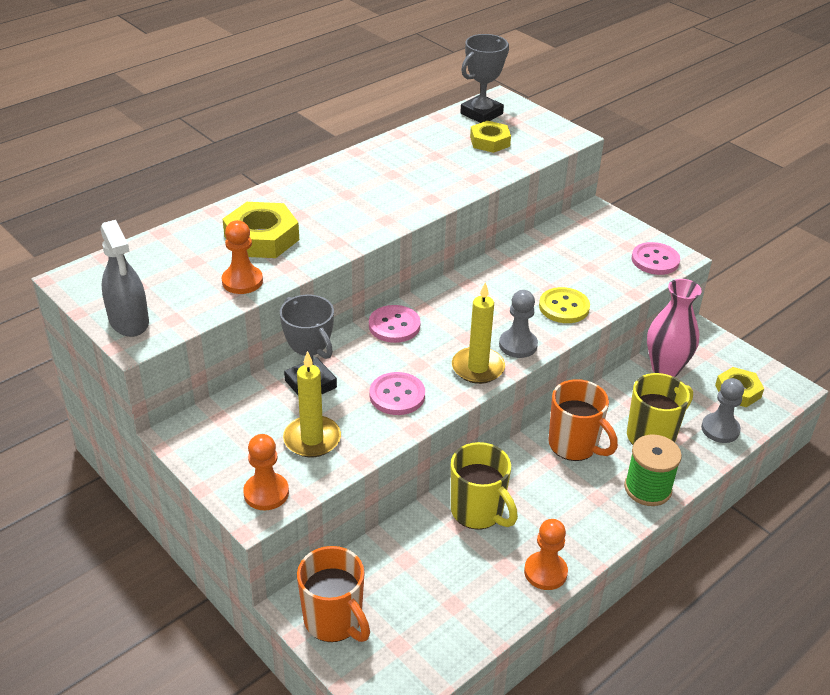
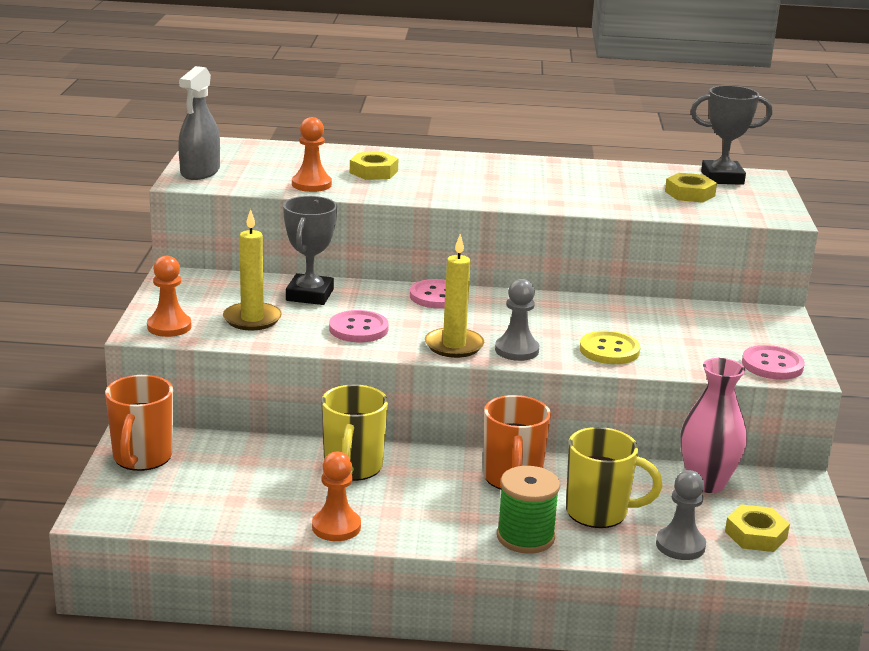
camera: 45 degrees right, 15 degrees down
yellow nut [223,202,299,258] -> yellow nut [350,152,398,180], size x0.65

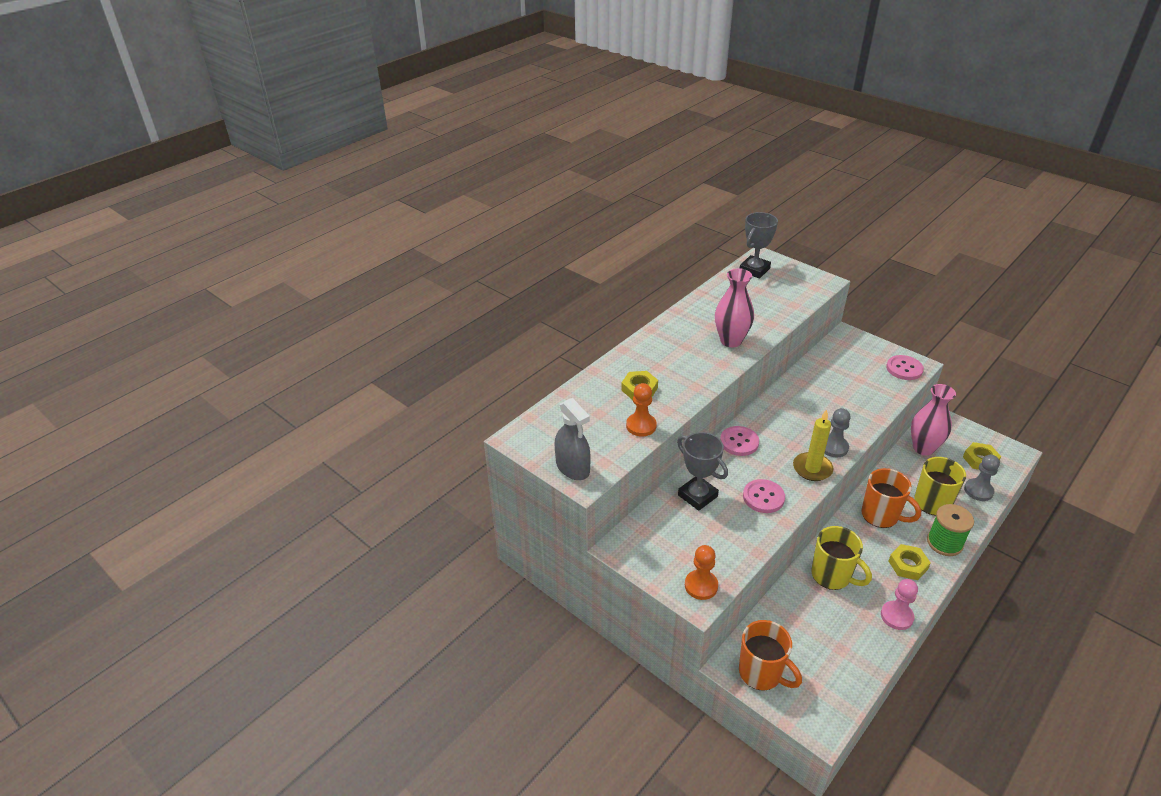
camera: 50 degrees left, 15 degrees up
yellow candle [223,209,282,330] -> none
orange pawn [312,452,361,541] -> pink pawn [881,579,918,630]
yellow button [580,331,640,364] -> none
yellow nut [665,173,717,203] -> yellow nut moved to [889,544,931,580]
none -> pink vase [715,268,754,347]

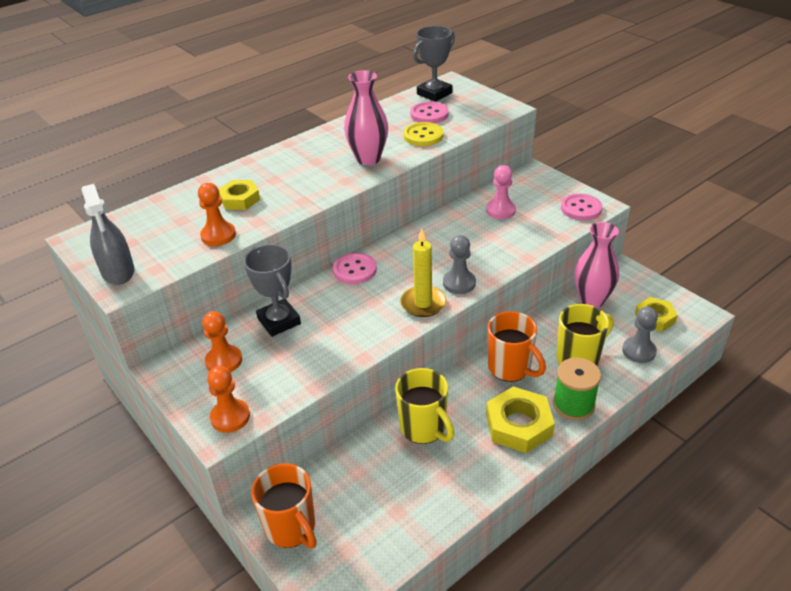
camera: 10 degrees right, 0 degrees up
pink button [743,479,785,513] -> pink button moved to [410,101,449,123]
pink pawn [881,579,918,630] -> pink pawn moved to [486,165,516,219]
yellow nut [889,544,931,580] -> yellow nut [486,386,555,453], size x1.54
none -> orange pawn [202,311,242,372]
none -> yellow button [403,122,444,146]

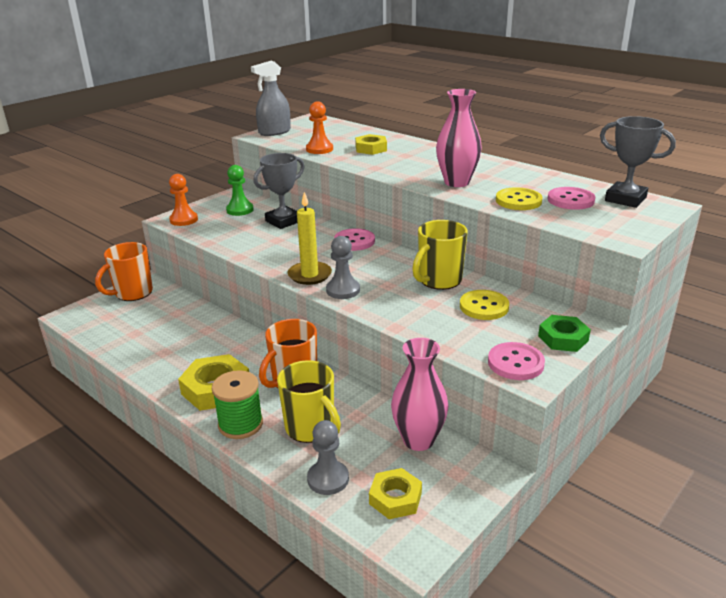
camera: 80 degrees right, 10 degrees down
orange pawn [202,311,242,372] -> green pawn [226,165,254,216]
yellow mug [395,368,454,444] -> yellow mug moved to [412,220,468,290]
pink pawn [486,165,516,219] -> yellow button [460,290,509,320]
none -> green nut [538,315,591,352]

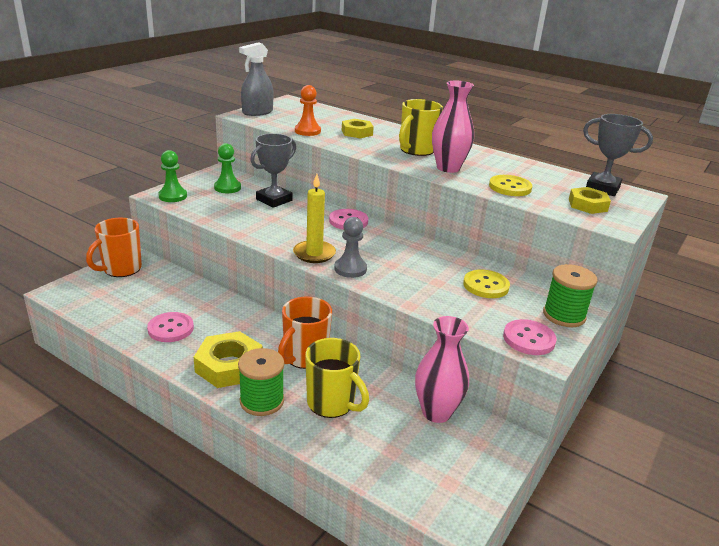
camera: 10 degrees left, 0 degrees up
orange pawn [169,174,198,226] -> green pawn [158,150,187,202]
grey pawn [307,420,349,495] -> none
yellow nut [369,468,422,519] -> yellow nut moved to [569,187,611,214]
yellow mug [412,220,468,290] -> yellow mug moved to [399,99,443,156]
green nut [538,315,591,352] -> green spool [543,264,598,327]
pink button [548,187,595,210] -> pink button moved to [147,312,194,342]

